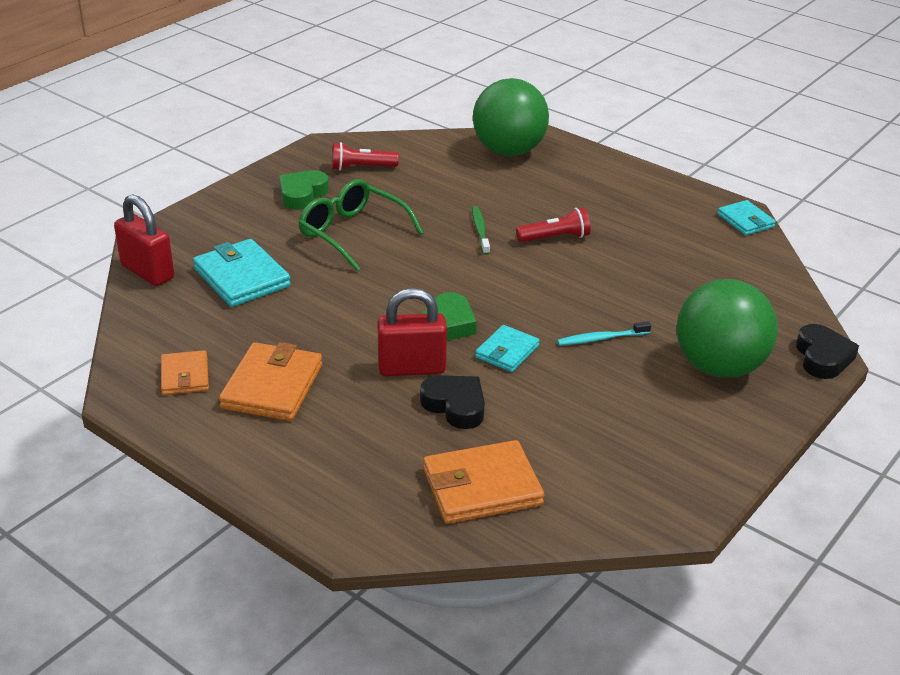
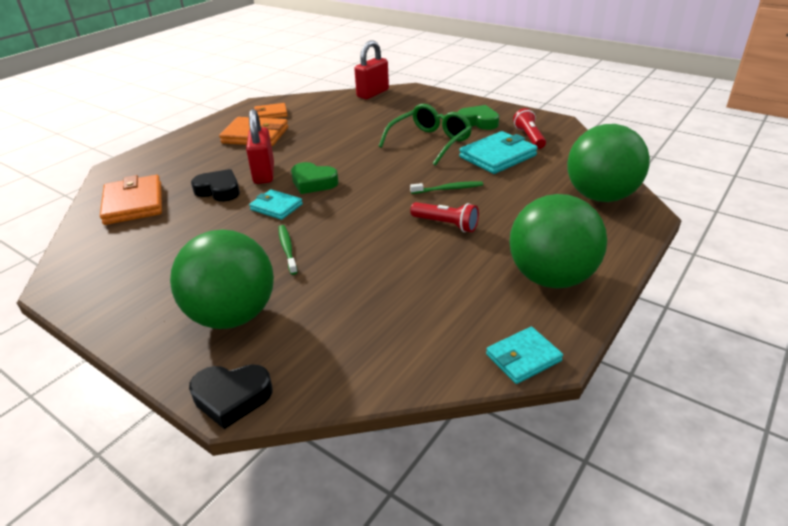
camera: 90 degrees right, 0 degrees up
turquoise wallet [193,239,291,307] -> turquoise wallet moved to [459,131,538,174]
black heart [420,375,485,429] -> black heart turned 105 degrees counterclockwise [191,169,240,202]
red flashlight [516,207,591,242] -> red flashlight turned 45 degrees counterclockwise [410,202,479,232]
turquoise toothbrush [557,321,651,346] -> green toothbrush [278,225,298,275]
none -> green ball [509,194,607,288]

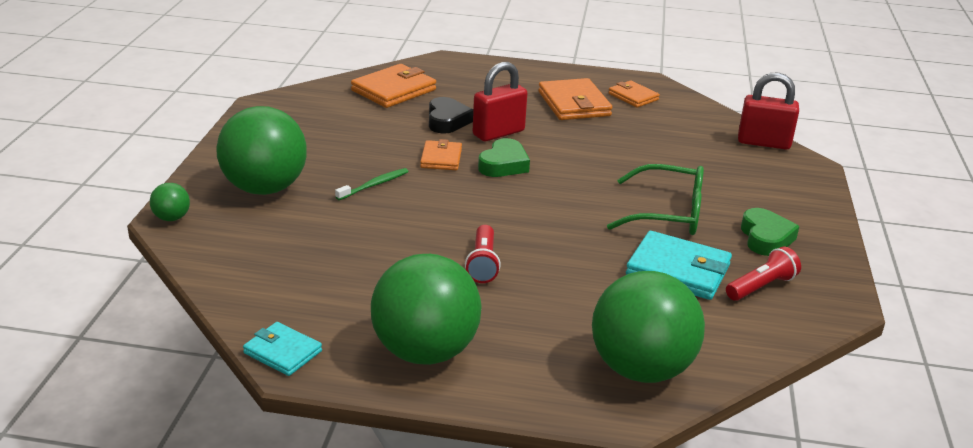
camera: 60 degrees right, 5 degrees down
black heart [189,364,273,429] -> green ball [150,183,190,221]
turquoise wallet [249,189,303,220] -> orange wallet [420,139,462,170]
green heart [291,162,339,194] -> green heart turned 150 degrees counterclockwise [478,138,530,177]
green toothbrush [410,181,483,194] -> none

